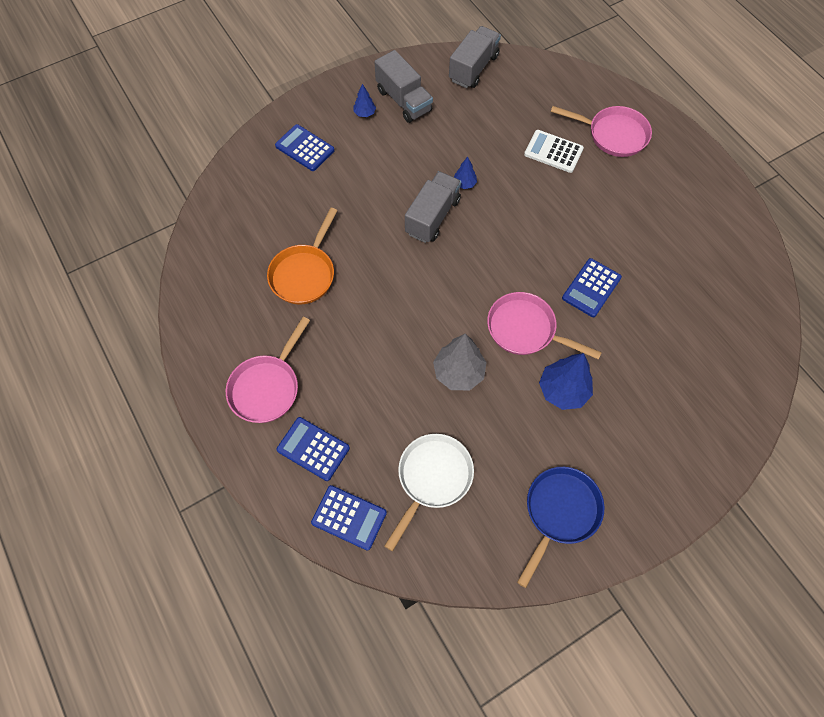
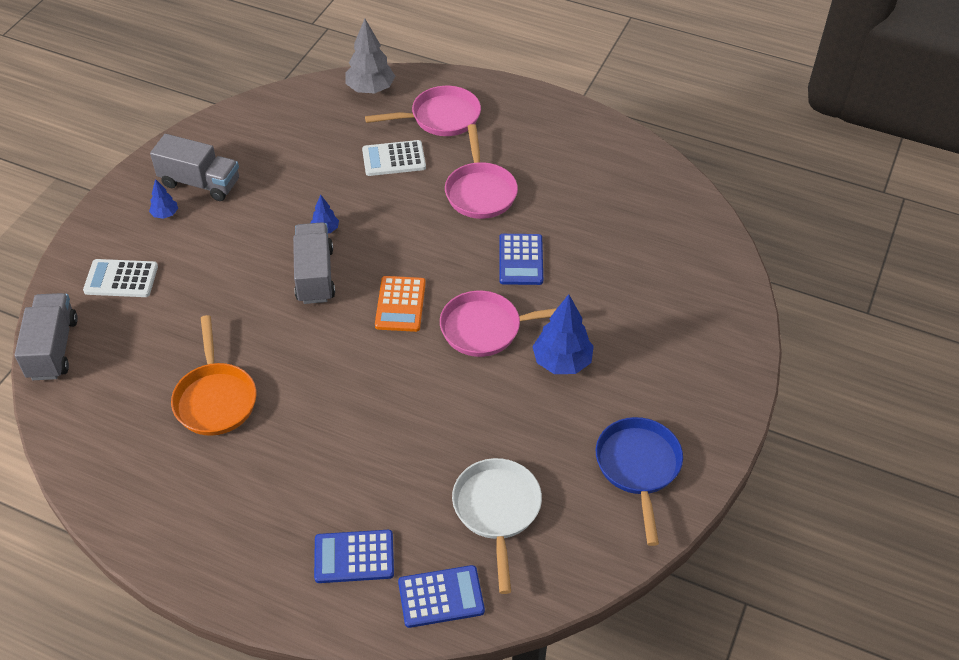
camera: 35 degrees left, 15 degrees down
pink pan [226,317,310,423] -> pink pan moved to [445,124,518,219]
blue calculator [275,124,335,171] -> white calculator [83,259,158,297]
grey tree [433,334,487,390] -> grey tree moved to [346,19,395,94]
grey truck [449,26,501,88] -> grey truck moved to [15,293,78,380]
none -> orange calculator [375,276,426,332]

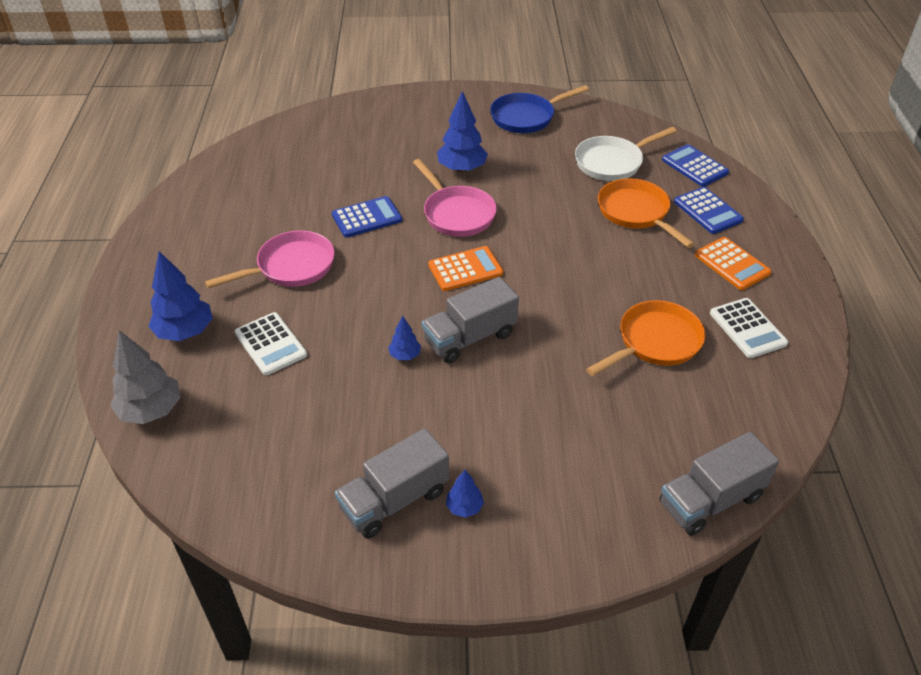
camera: 115 degrees left, 5 degrees down
white calculator [83,259,158,297] -> white calculator moved to [710,298,788,358]
grey truck [150,134,239,201] -> grey truck turned 120 degrees counterclockwise [335,428,449,539]
pink pan [365,86,481,136] -> blue tree [149,251,213,341]
none -> orange pan [598,178,695,248]
none -> orange calculator [695,237,771,290]

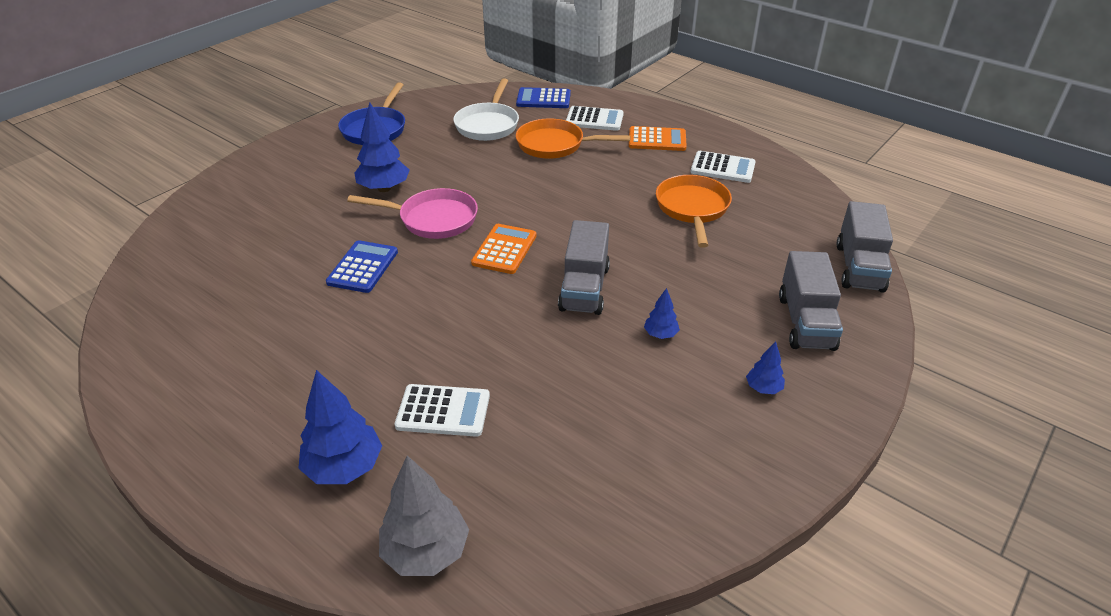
camera: 50 degrees left, 5 degrees down
pink pan [205,230,335,289] -> none
grey truck [335,428,449,539] -> grey truck moved to [779,251,843,351]
blue tree [388,315,421,360] -> blue tree moved to [644,288,680,339]
blue calculator [674,187,744,234] -> white calculator [566,106,624,131]

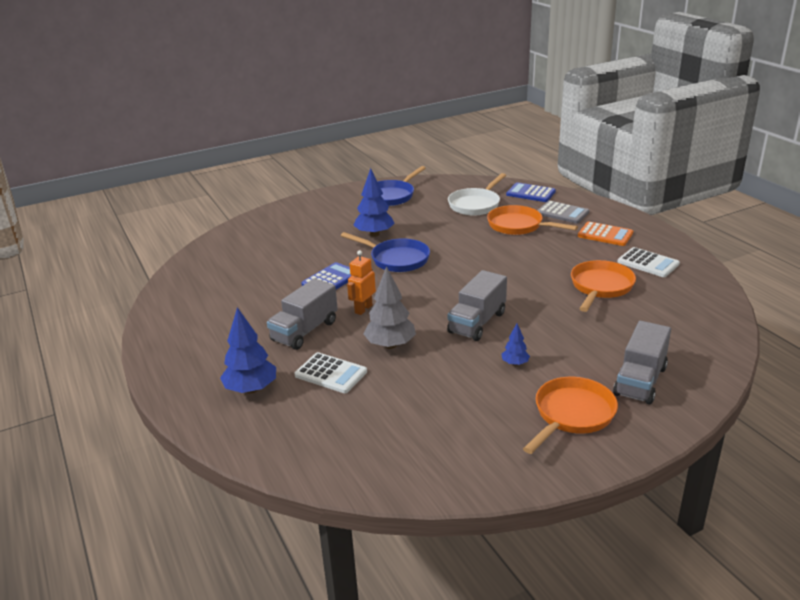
camera: 25 degrees right, 10 degrees down
pink pan [347,188,478,239] -> blue pan [341,232,430,272]
grey tree [379,456,469,576] -> grey tree moved to [363,266,416,349]
orange calculator [471,224,537,274] -> none
white calculator [566,106,624,131] -> grey calculator [537,201,590,224]
blue tree [746,341,785,394] -> orange pan [523,377,618,454]
grey truck [837,201,893,293] -> grey truck moved to [267,278,338,350]
none -> orange robot [347,250,376,315]

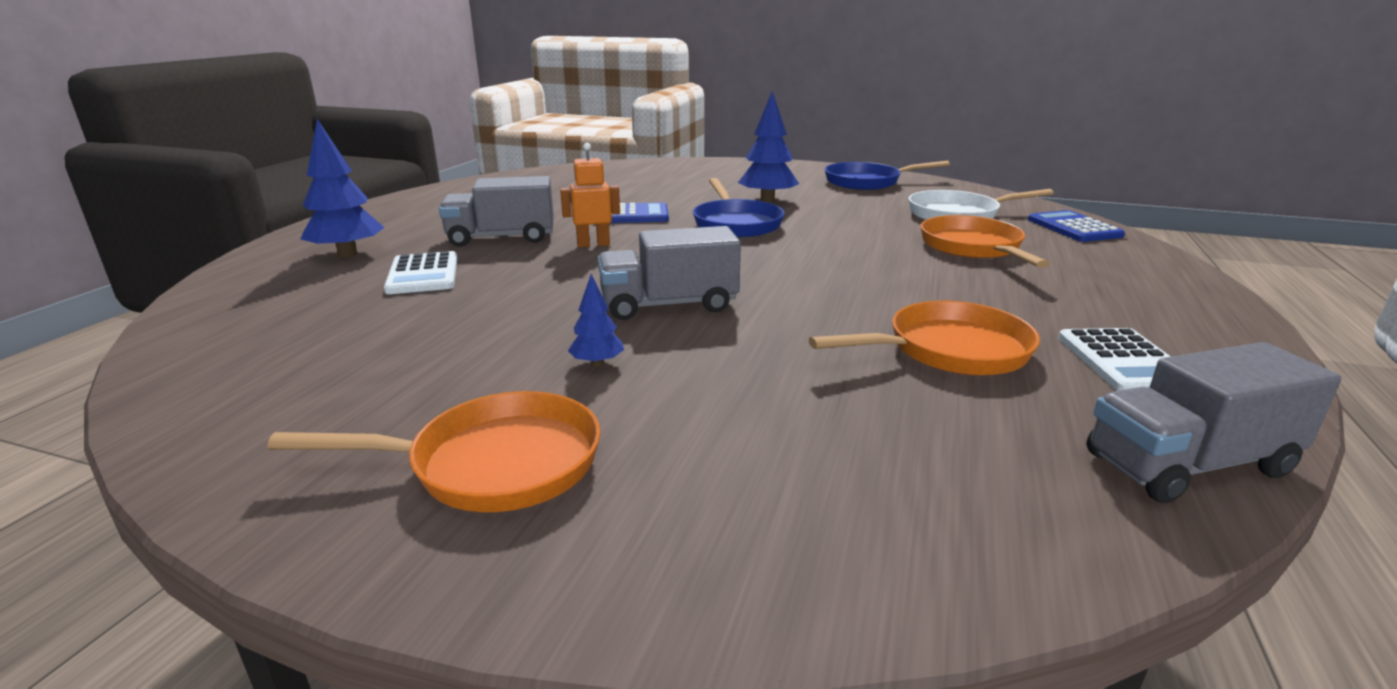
camera: 45 degrees right, 5 degrees down
grey tree [363,266,416,349] -> none
grey calculator [537,201,590,224] -> none
orange calculator [578,222,633,246] -> none
grey truck [613,321,671,404] -> grey truck moved to [1086,342,1341,503]

